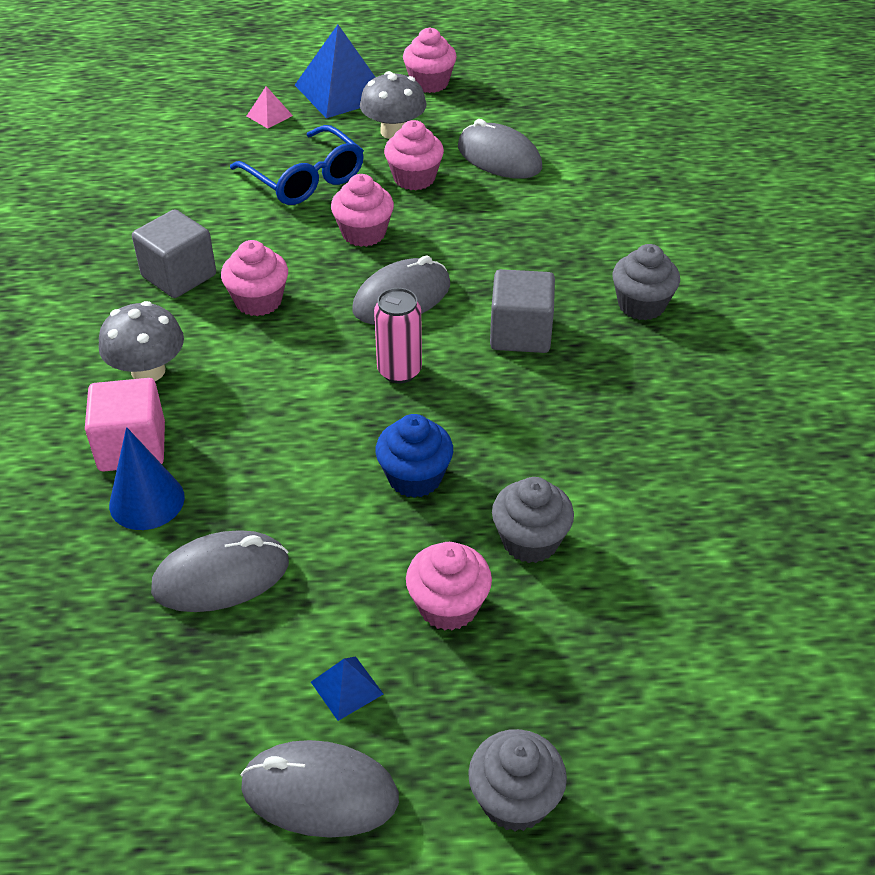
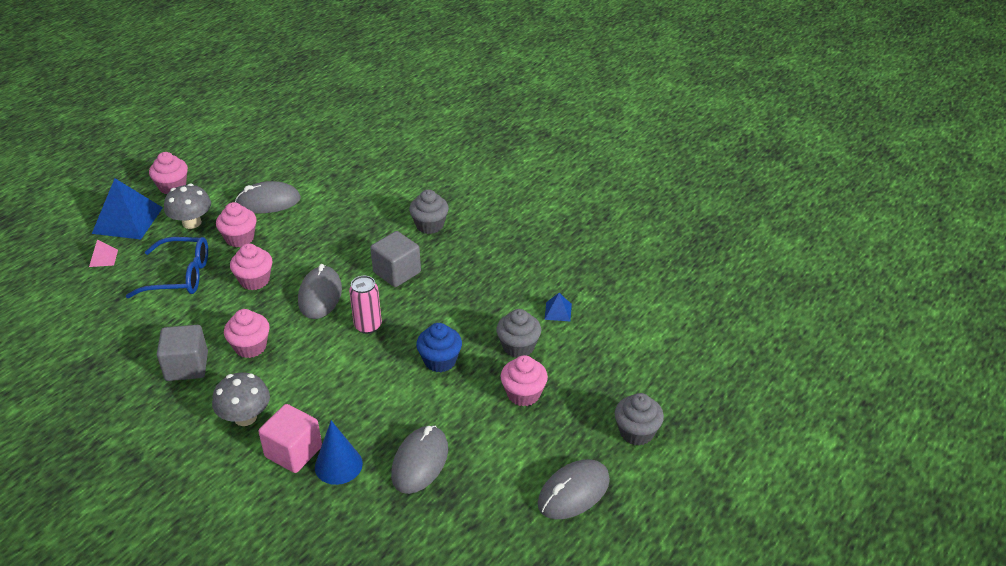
camera: 50 degrees left, 5 degrees down
blue pyramid [311,656,383,721] -> blue pyramid moved to [544,293,572,321]

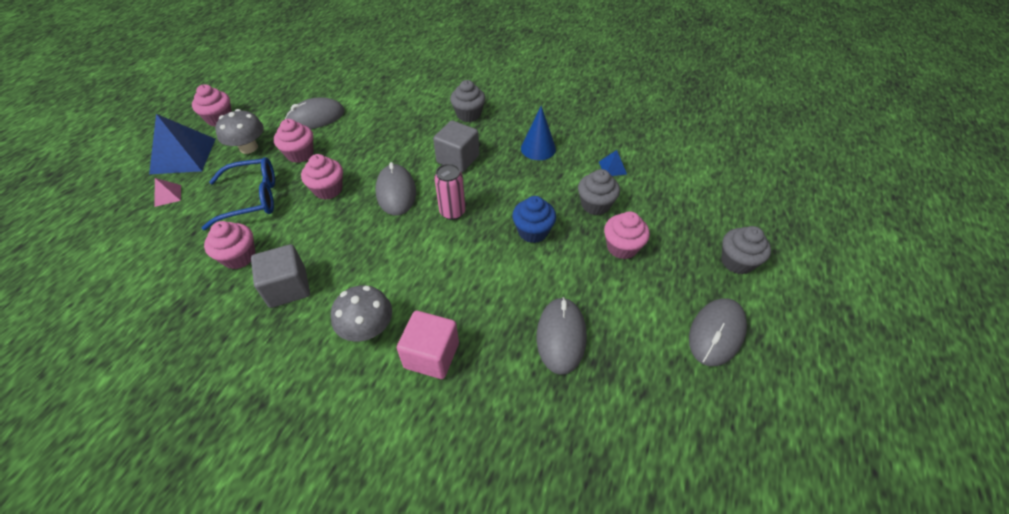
camera: 15 degrees left, 10 degrees up
pink cupcake [224,309,270,358] -> pink cupcake moved to [204,221,256,269]
blue cone [315,420,363,485] -> blue cone moved to [521,106,556,160]

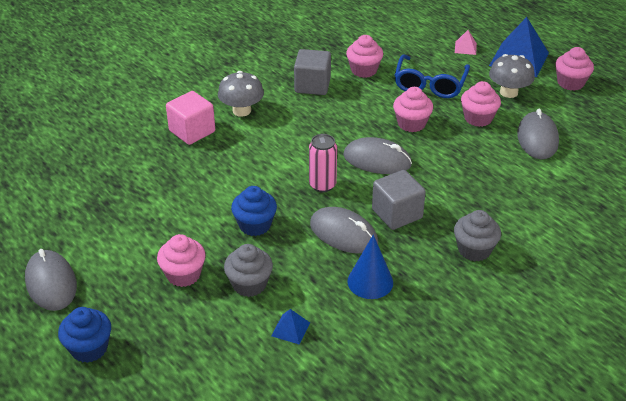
camera: 120 degrees right, 10 degrees down
grey mouse [536,297,587,375] -> grey mouse moved to [310,207,378,254]
grey cupcake [721,226,771,275] -> blue cupcake [58,307,111,363]

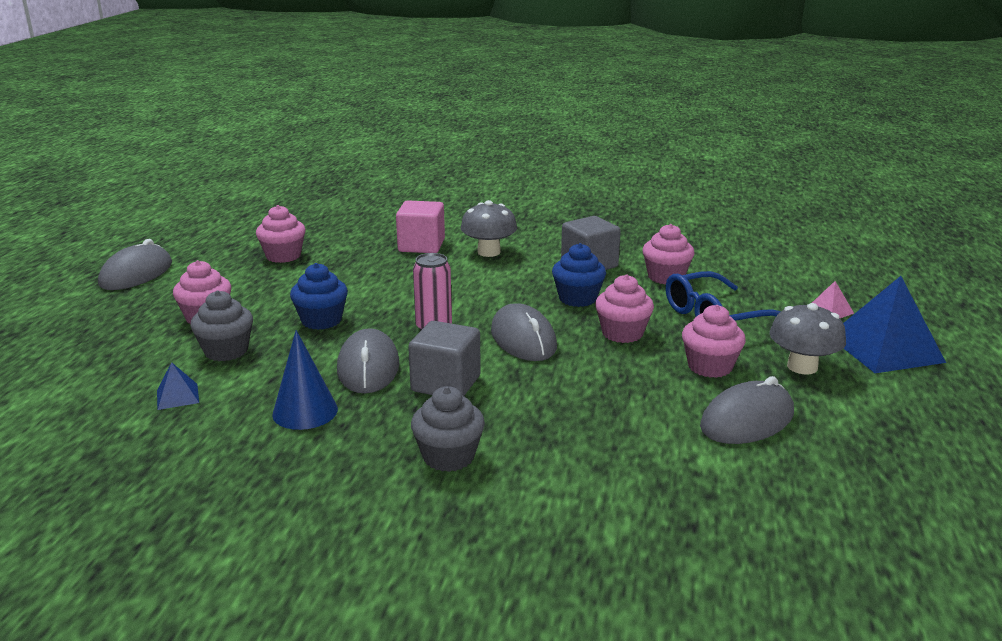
camera: 50 degrees right, 15 degrees down
blue cupcake [58,307,111,363] -> blue cupcake moved to [552,243,606,307]
pink cupcake [555,47,594,91] -> pink cupcake moved to [256,205,306,263]

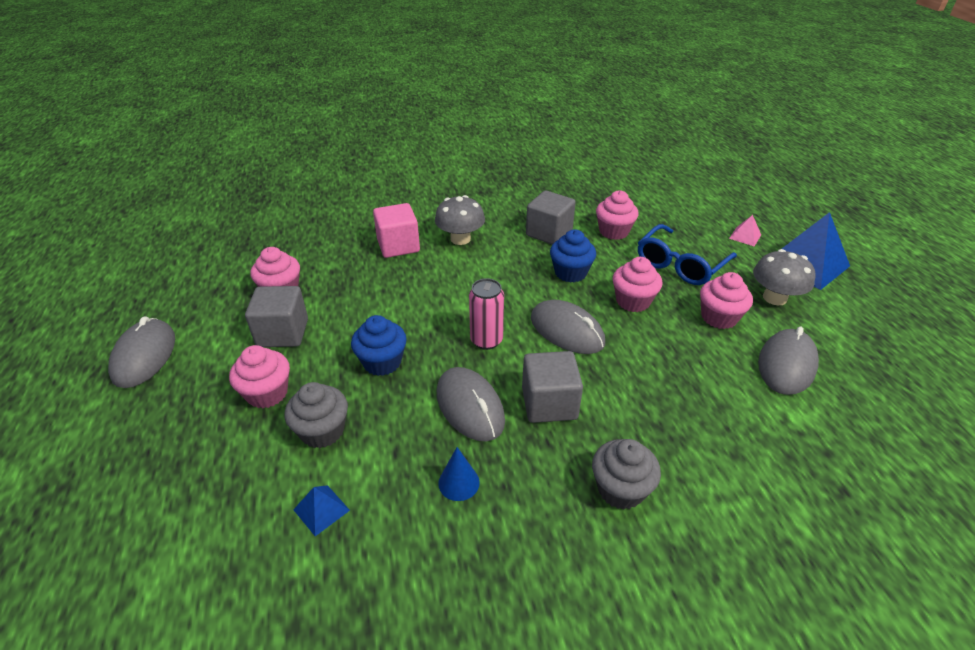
camera: 25 degrees left, 15 degrees up
blue cone [272,330,338,430] -> blue cone [438,447,480,501], size x0.66
none -> grey cube [245,286,308,347]

